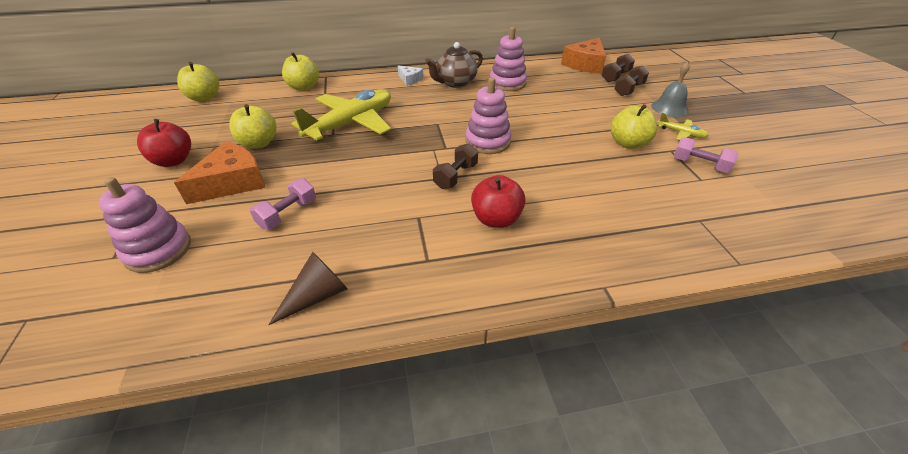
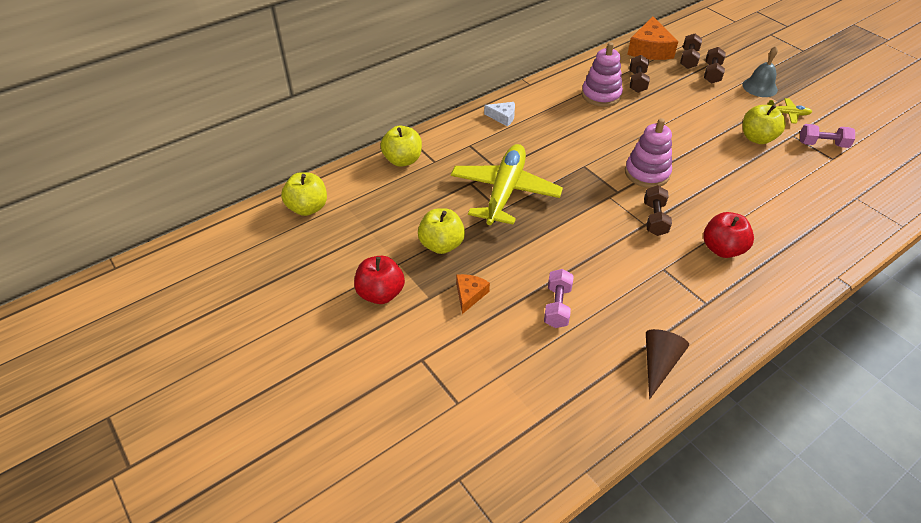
camera: 25 degrees left, 5 degrees up
pink stacking toy [99,177,191,273] -> none
orange cheese [174,141,266,204] -> orange cheese [456,274,490,314], size x0.53
brown teapot [425,42,483,88] -> none
none -> brown dumbbell [630,55,650,93]

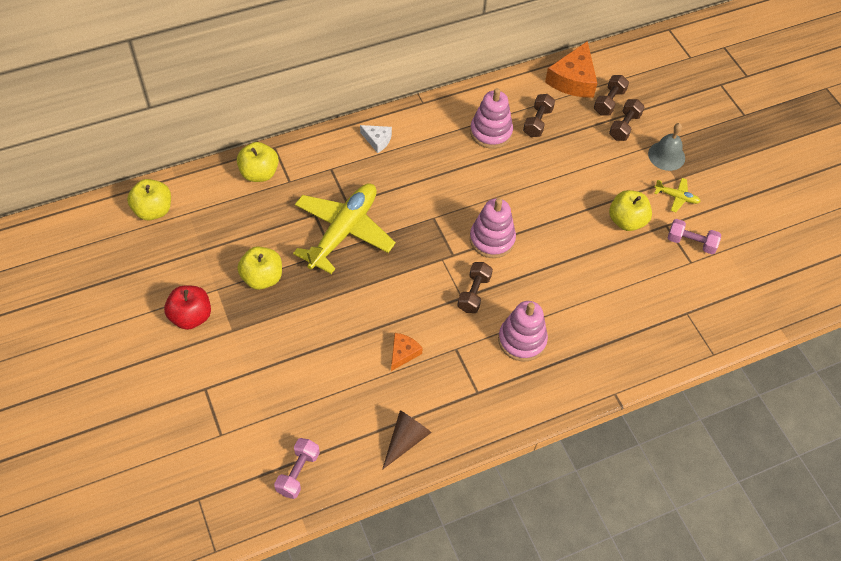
camera: 10 degrees right, 10 degrees up
orange cheese [456,274,490,314] -> orange cheese moved to [391,333,423,371]
pink dumbbell [544,269,574,328] -> pink dumbbell moved to [274,438,320,499]
red apple [703,212,754,258] -> pink stacking toy [498,301,548,361]

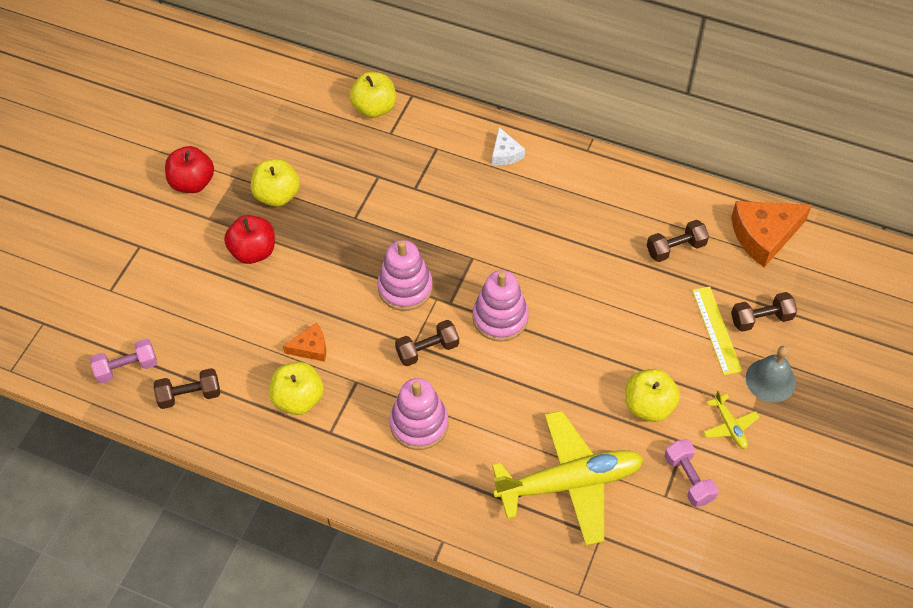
camera: 50 degrees right, 0 degrees up
yellow apple [127,179,171,220] -> yellow apple moved to [269,362,324,415]
yellow plane [293,183,396,274] -> yellow plane moved to [492,410,644,546]
brown cone [382,410,432,470] -> none
pink stacking toy [470,88,513,149] -> pink stacking toy moved to [377,240,433,311]
brown dumbbell [594,75,629,116] -> brown dumbbell moved to [154,368,220,409]
none -> red apple [224,215,275,264]
none -> yellow ruler [692,286,742,375]

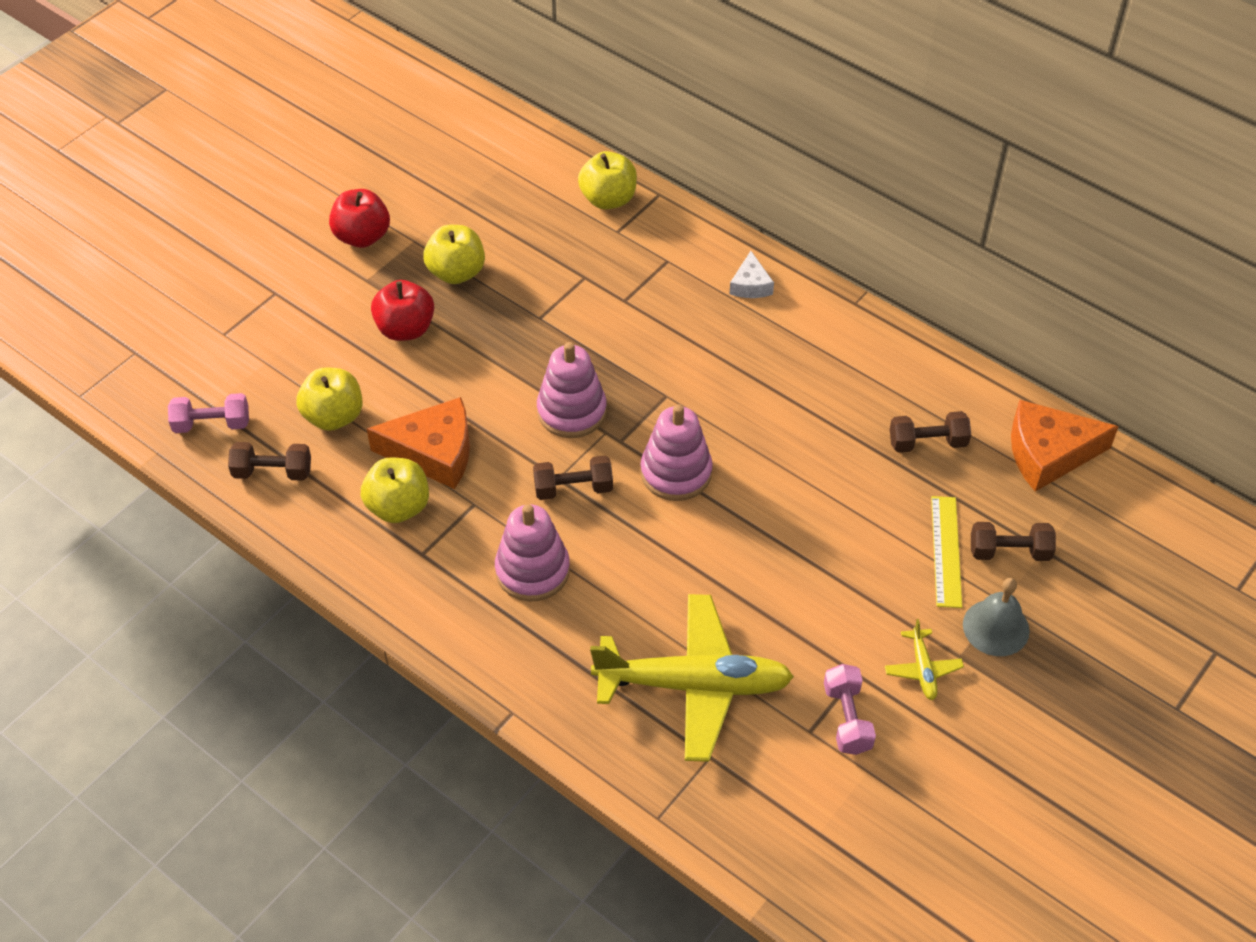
camera: 15 degrees right, 5 degrees down
orange cheese [283,323,326,362] -> orange cheese [367,397,470,489], size x1.89
yellow apple [625,369,680,422] -> yellow apple moved to [296,368,363,431]

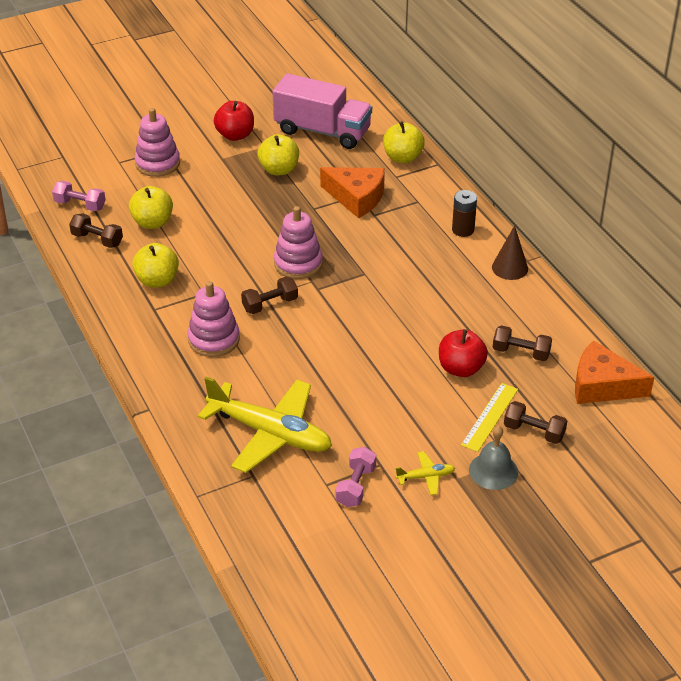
camera: 25 degrees right, 10 degrees down
orange cheese [367,397,470,489] -> orange cheese moved to [320,167,385,218]
red apple [371,280,434,341] -> red apple moved to [439,329,488,377]
brown dumbbell [533,456,613,500] -> brown dumbbell turned 45 degrees counterclockwise [241,276,298,314]
pink stacking toy [640,404,713,501] -> pink stacking toy moved to [135,108,180,177]
white cheese [729,251,774,298] -> brown battery [452,190,477,237]
yellow plane [885,619,964,700] -> yellow plane turned 120 degrees counterclockwise [395,451,455,495]
none -> pink truck [273,73,372,149]
none -> brown cone [492,225,528,280]

